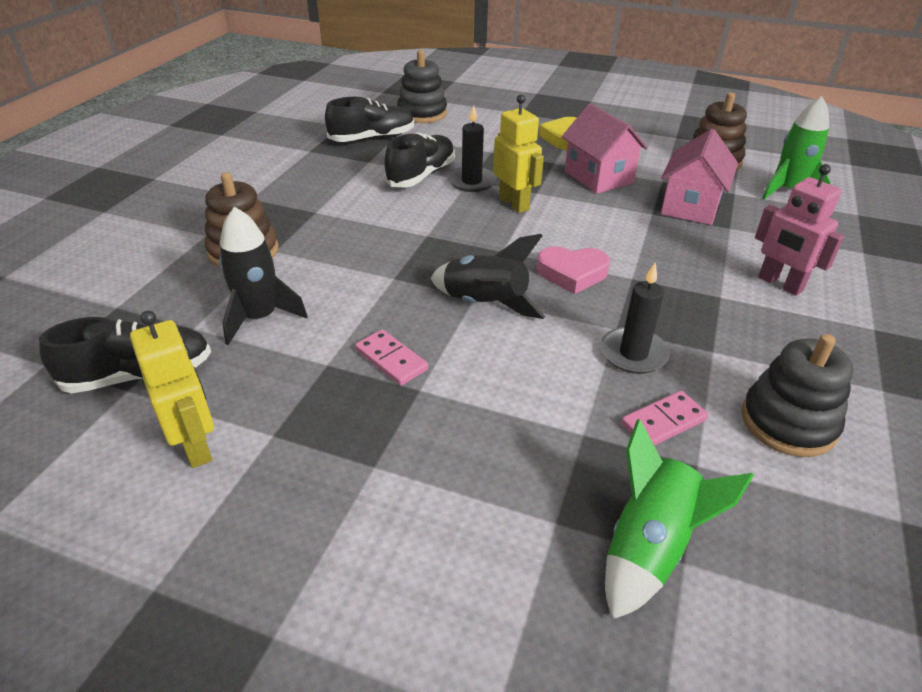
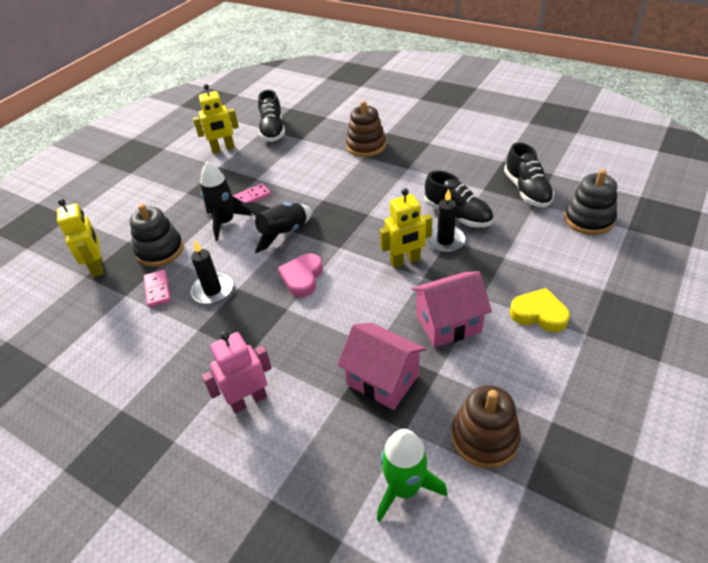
camera: 105 degrees right, 5 degrees up
black rocket [219,207,308,345] -> black rocket moved to [200,162,252,241]
green rocket [605,419,754,620] -> yellow robot [57,199,103,277]
black stacking toy [741,334,853,457] -> black stacking toy moved to [130,204,184,267]

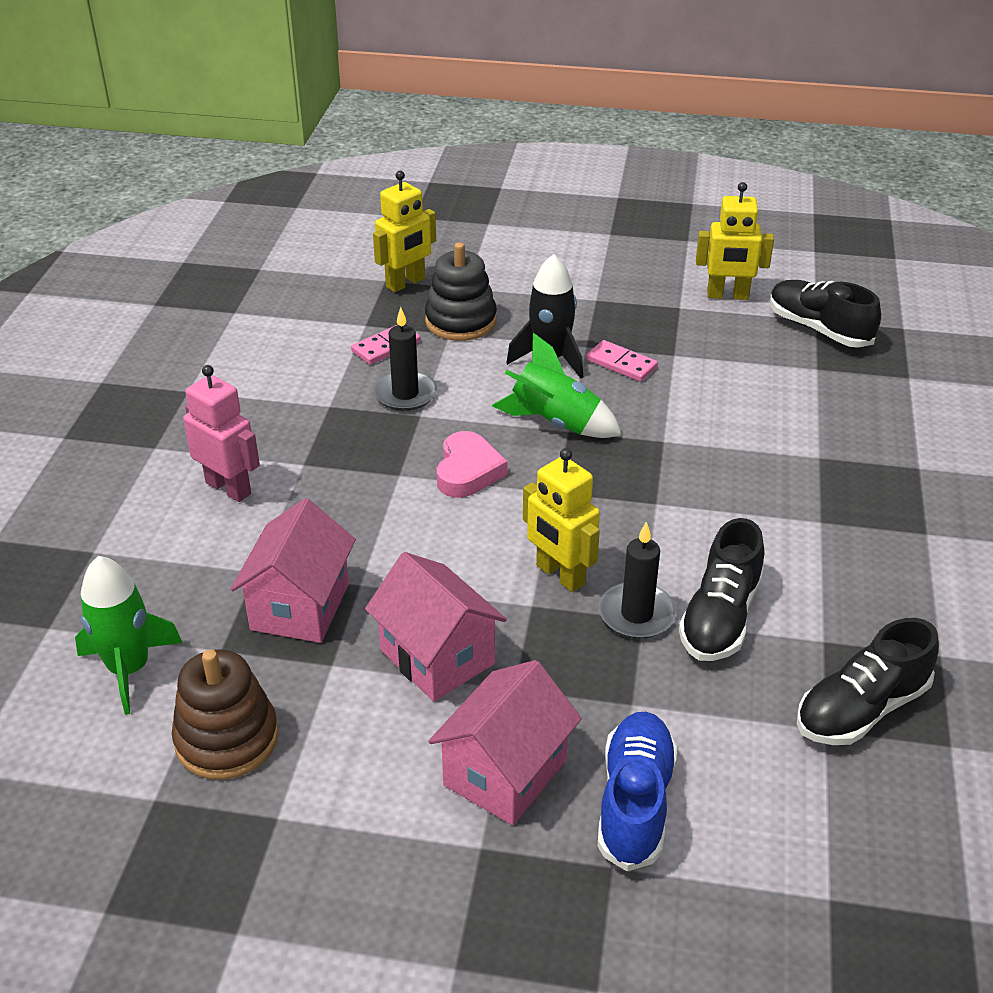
camera: 65 degrees right, 5 degrees down
yellow robot [193,84,239,153] -> yellow robot turned 45 degrees counterclockwise [696,182,774,300]
black rocket [239,202,313,253] -> green rocket [492,333,622,438]
black shoe [258,90,285,142] -> black shoe turned 75 degrees clockwise [770,280,881,348]
pink heart [278,253,323,297] -> pink heart turned 105 degrees clockwise [437,431,508,498]
brown stacking toy [346,101,386,157] -> none
yellow heart [510,288,570,333] -> pink house [428,660,582,825]
black stacking toy [564,169,617,235] -> none
none -> blue shoe [597,712,677,871]

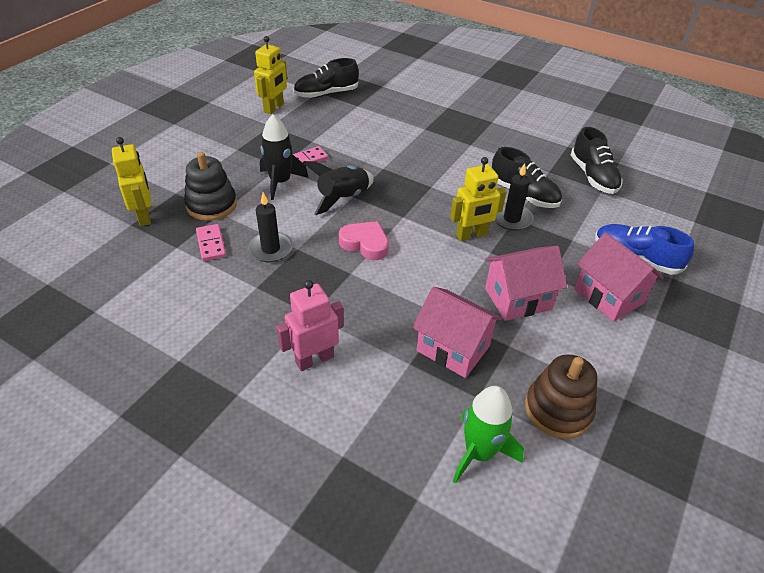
camera: 70 degrees left, 5 degrees up
green rocket [492,333,622,438] -> black rocket [303,161,374,215]

